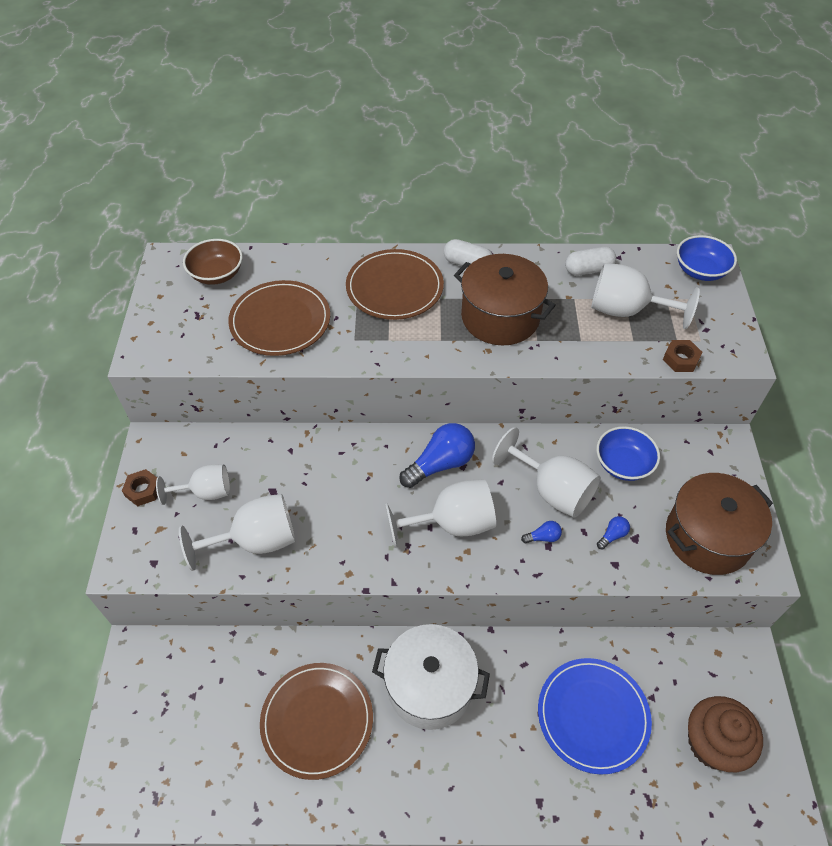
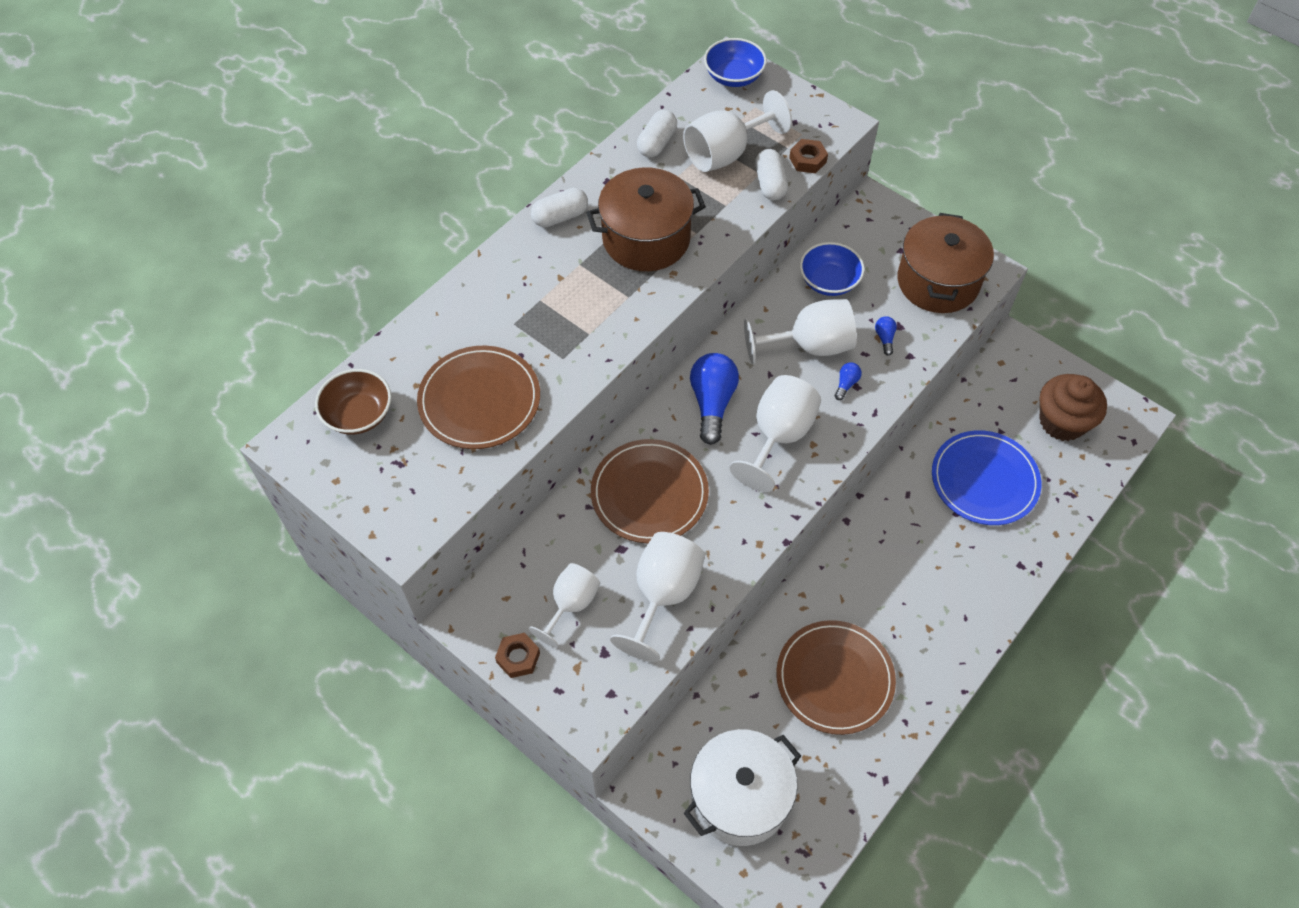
camera: 50 degrees left, 5 degrees up
brown plate [346,249,444,320] -> brown plate moved to [591,439,709,543]
white pot [372,624,490,730] -> white pot moved to [684,729,801,846]
none -> white capsule [755,149,788,200]

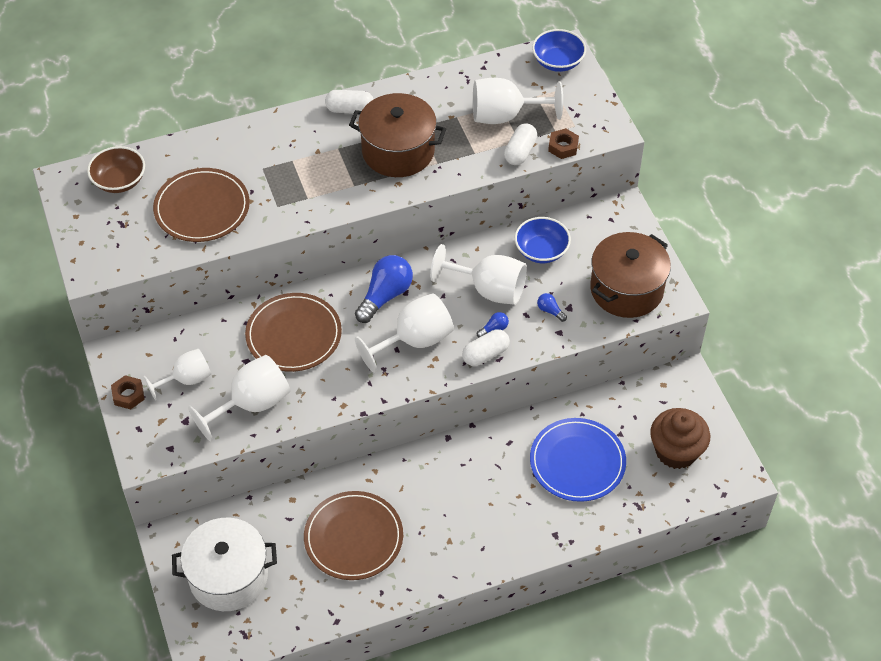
camera: 30 degrees right, 5 degrees down
white capsule [637,110,677,157] -> white capsule moved to [462,329,510,366]
blue light bulb [875,316,897,356] -> blue light bulb turned 75 degrees counterclockwise [537,293,567,322]

